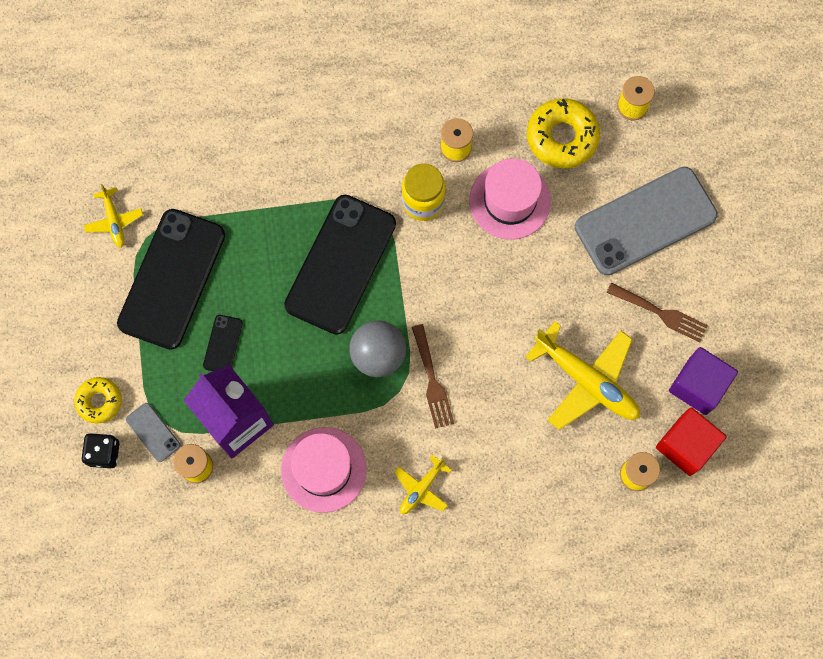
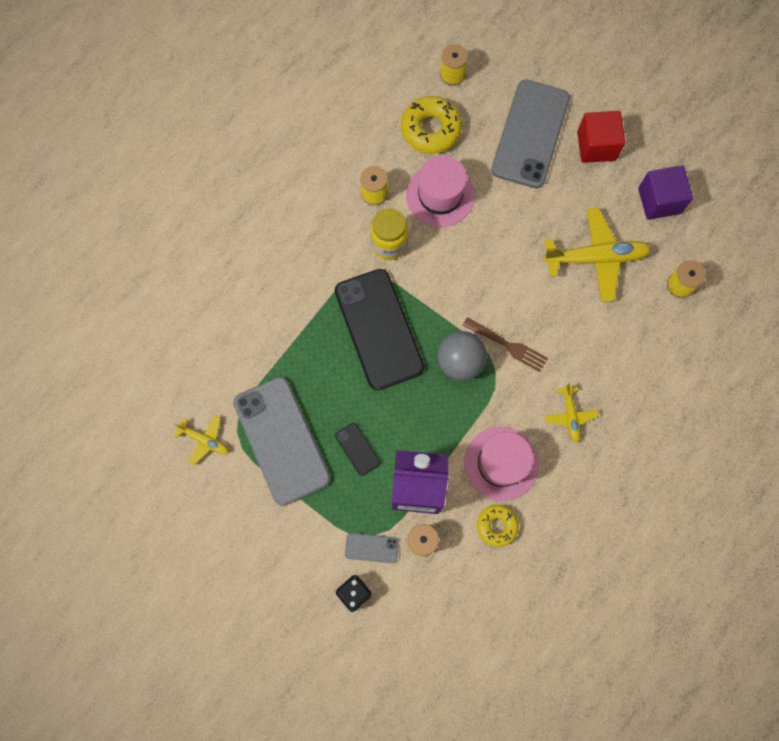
camera: 45 degrees left, 0 degrees up
yellow donut [74,377,122,423] -> yellow donut moved to [477,505,519,547]
black phone [117,209,225,349] -> grey phone [233,377,331,506]
brown fork [606,283,708,342] -> none
red cube [656,407,727,476] -> red cube moved to [577,111,626,163]

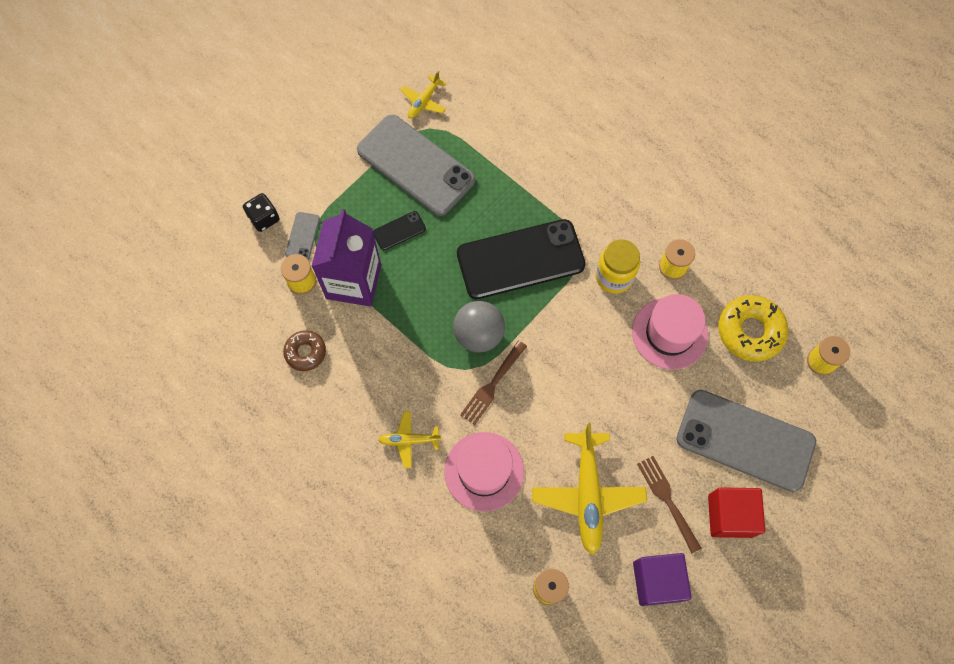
camera: 95 degrees right, 5 degrees down
grey phone [233,377,331,506] -> grey phone turned 60 degrees clockwise [357,114,475,216]
pink hat [464,427,539,501] -> pink hat moved to [444,432,524,512]
yellow donut [477,505,519,547] -> brown donut [283,330,326,371]
none -> brown fork [637,456,702,554]

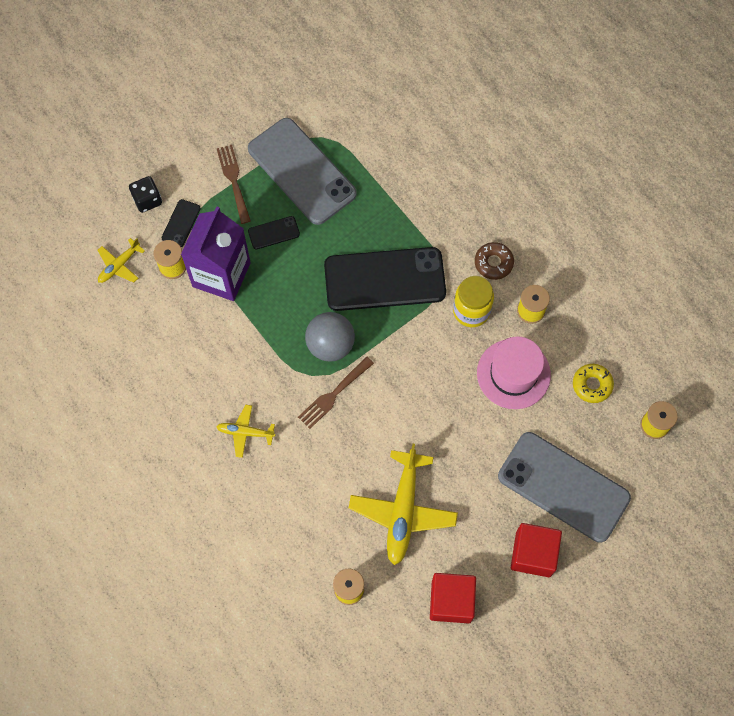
camera: 10 degrees right, 0 degrees up
brown donut [283,330,326,371] -> brown donut moved to [475,242,514,280]
grey phone [285,212,320,260] -> black phone [162,199,201,247]
yellow plane [401,71,446,118] -> yellow plane moved to [97,238,145,283]
pink hat [444,432,524,512] -> none
purple cube [633,553,692,606] -> red cube [430,573,476,623]
brown fork [637,456,702,554] -> brown fork moved to [217,145,251,224]
yellow donut [718,295,789,361] -> yellow donut [573,364,614,403], size x0.61

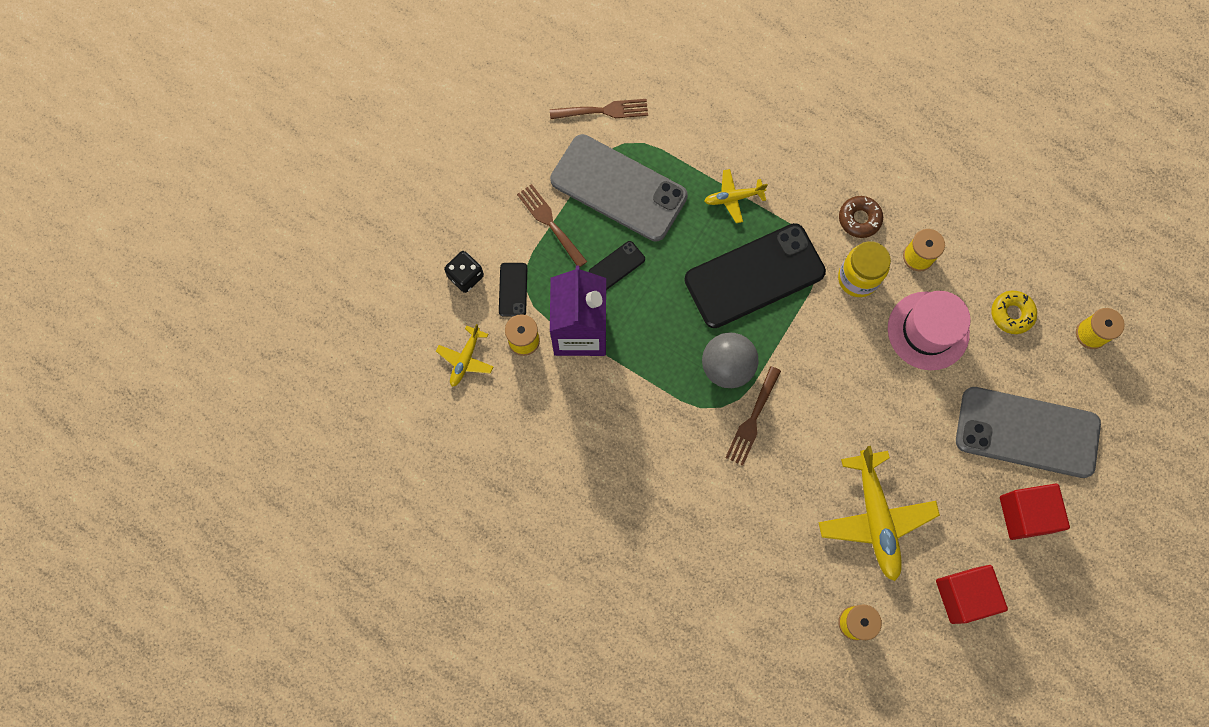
camera: 20 degrees left, 5 degrees up
yellow plane [216,405,276,458] -> yellow plane moved to [704,169,768,223]
none -> brown fork [550,99,648,119]

